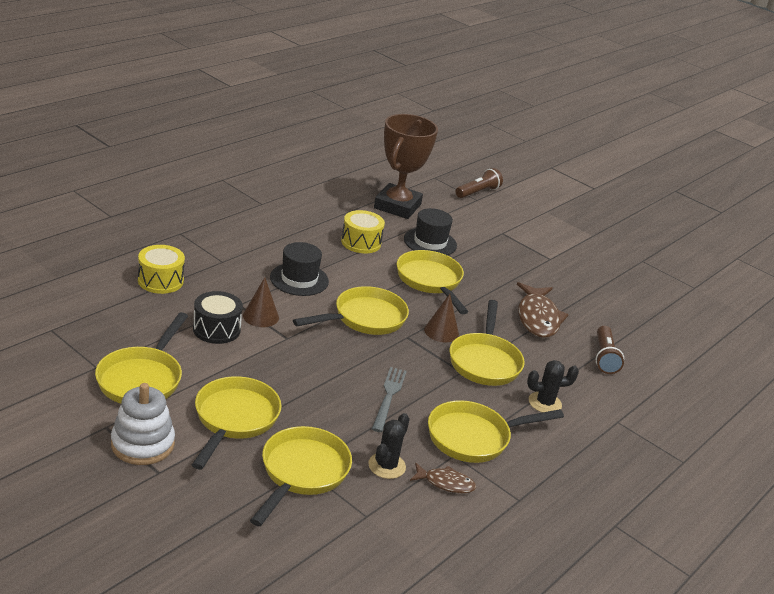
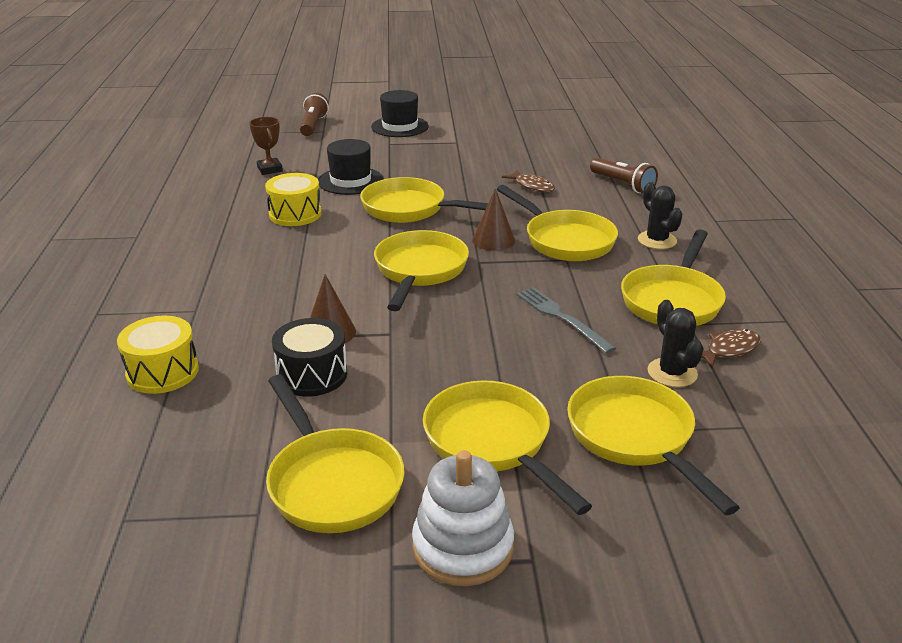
camera: 40 degrees left, 0 degrees up
black hat [270,242,329,296] -> black hat moved to [371,90,429,137]
brown trophy [374,114,438,219] -> brown trophy [249,117,283,175], size x0.45
brown fish [517,282,569,338] -> brown fish [502,170,555,192], size x0.55
black cactus [527,360,579,413] -> black cactus turned 60 degrees counterclockwise [638,182,682,249]

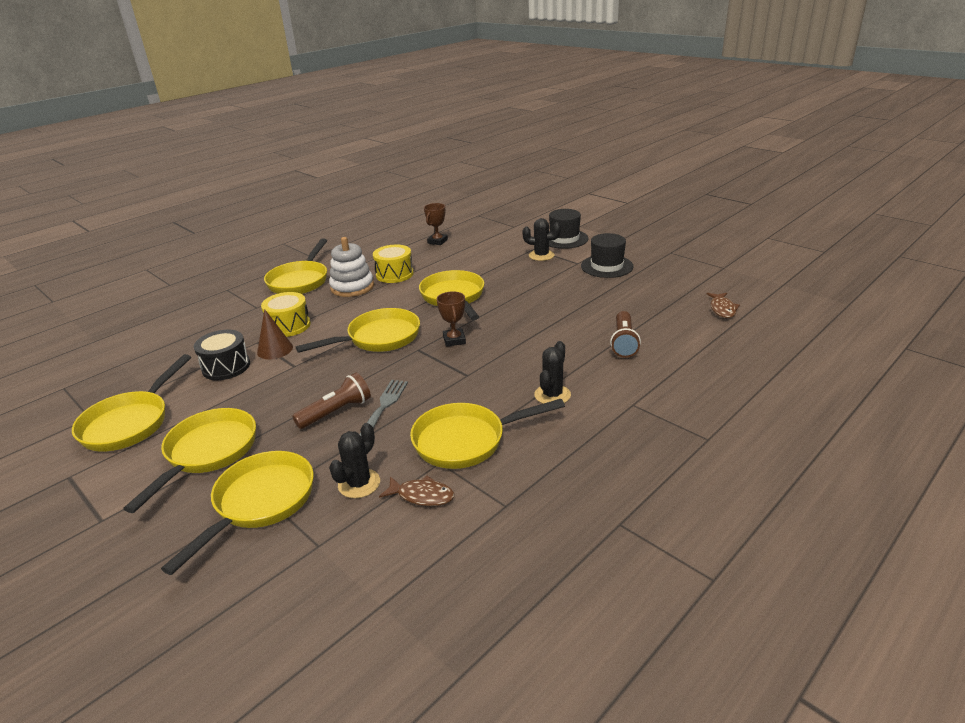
camera: 50 degrees right, 0 degrees up
yellow drum [117,316,199,394] -> yellow drum moved to [261,292,311,337]
brown flashlight [300,93,329,136] -> brown flashlight moved to [292,373,371,429]
black hat [318,139,384,195] -> black hat moved to [581,233,634,278]
white stacking toy [412,450,514,586] -> white stacking toy moved to [329,237,374,297]
brown cone [472,188,515,251] -> brown trophy [437,291,466,347]
yellow pan [497,185,618,261] -> yellow pan moved to [264,239,327,294]
brown fish [502,170,555,192] -> brown fish moved to [706,293,740,318]
none -> black cactus [523,218,561,261]

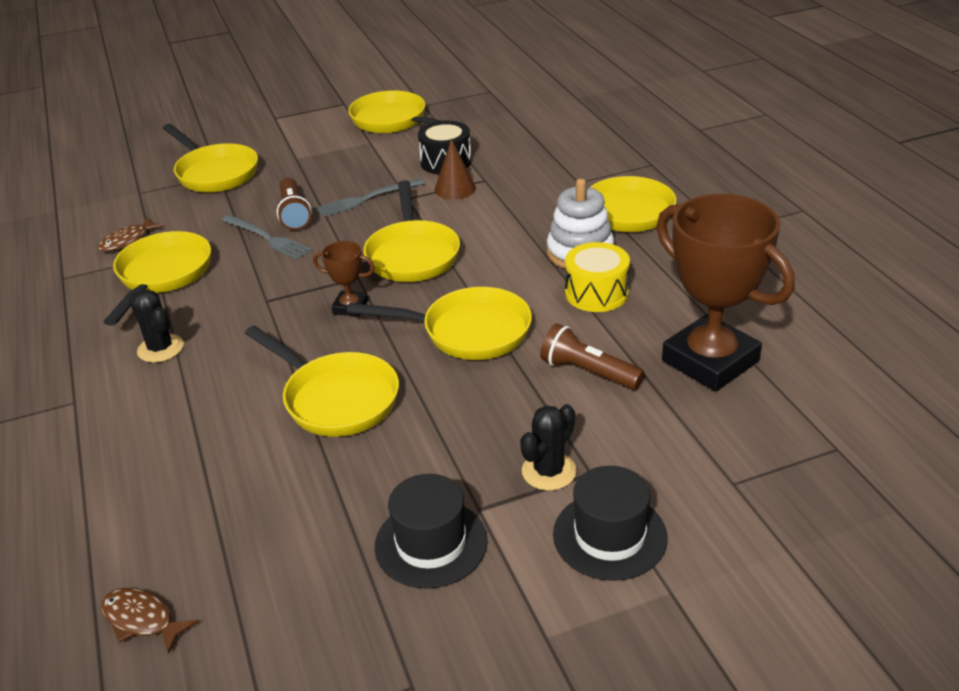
camera: 115 degrees right, 5 degrees up
yellow pan [123,408,256,513] -> yellow pan moved to [245,325,399,437]
yellow drum [261,292,311,337] -> none
black cactus [329,423,380,498] -> none
brown trophy [424,203,448,245] -> brown trophy [656,194,795,392], size x2.24
brown flashlight [610,311,641,358] -> brown flashlight moved to [540,323,644,390]
none -> grey fork [316,178,425,217]

